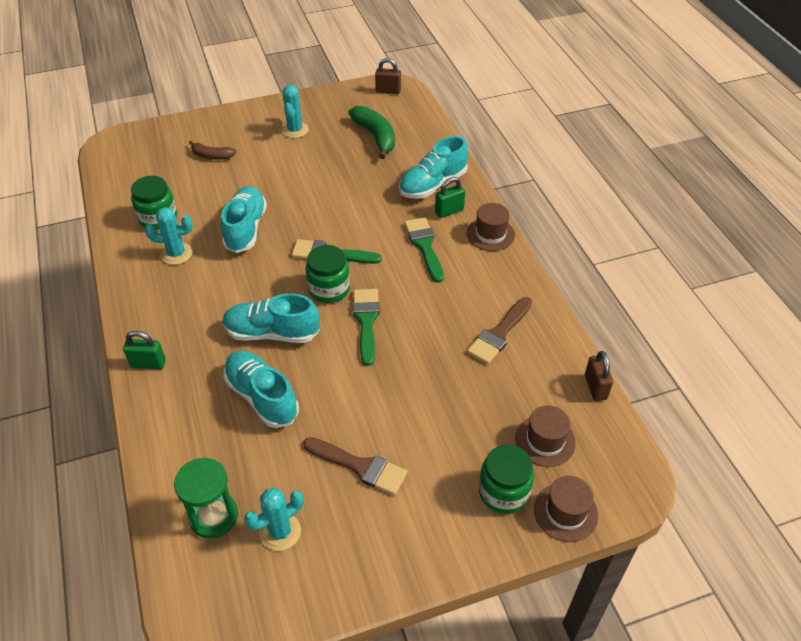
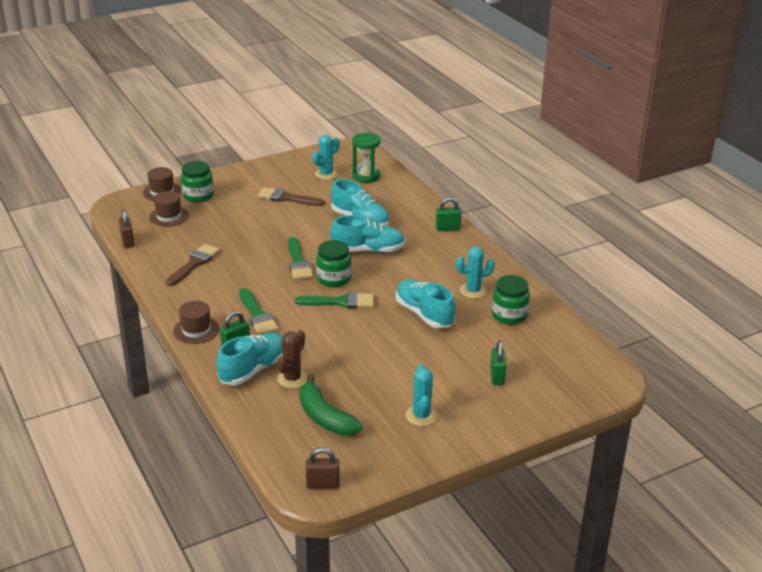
camera: 170 degrees right, 15 degrees down
brown banana [189,141,236,160] -> green padlock [490,340,506,385]
turquoise shoe [221,186,267,253] -> turquoise shoe turned 150 degrees clockwise [396,279,456,328]
none -> brown cactus [277,330,308,388]

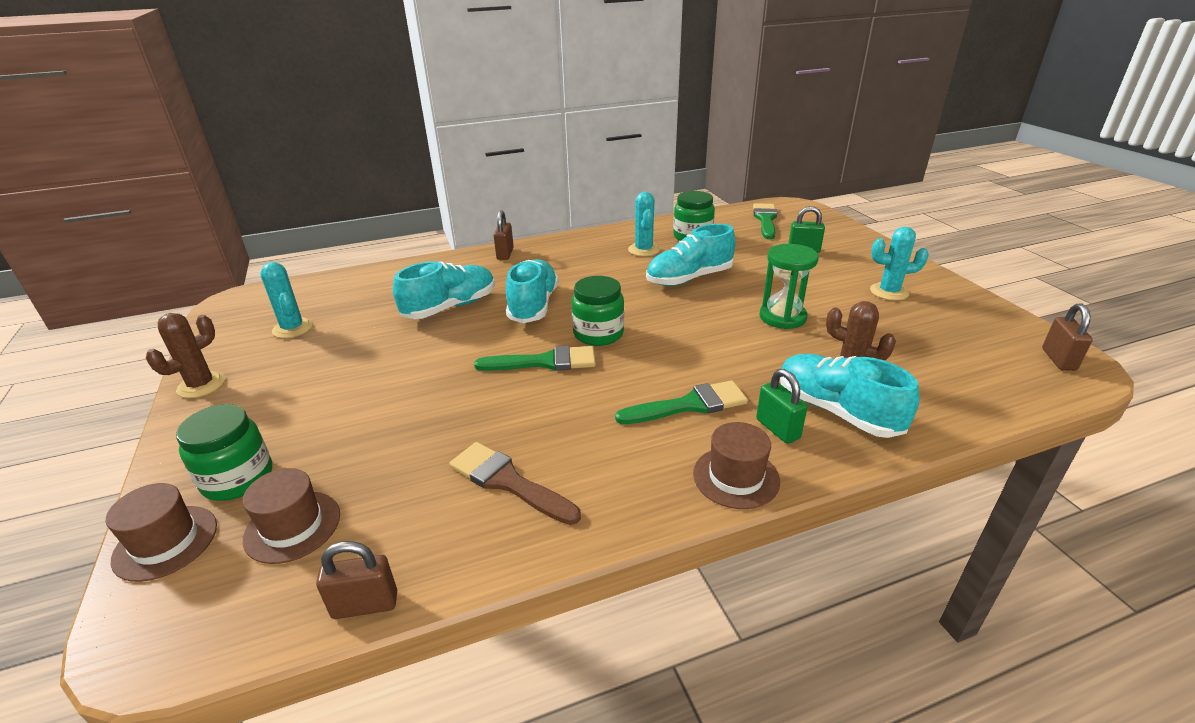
camera: 80 degrees left, 0 degrees up
brown brush [257,187,325,206] -> none
green brush [295,292,374,308] -> green brush moved to [753,203,777,239]
green banana [300,375,362,436] -> none
green hourglass [352,133,381,183] -> green hourglass moved to [760,244,819,329]
green padlock [436,197,461,231] -> brown padlock [493,210,514,260]
none -> brown cactus [146,313,225,398]

